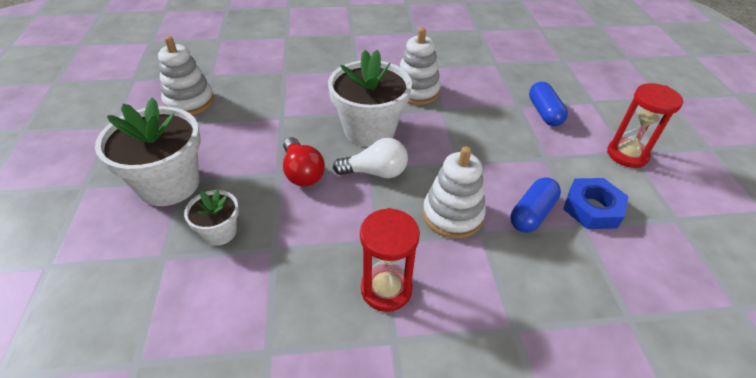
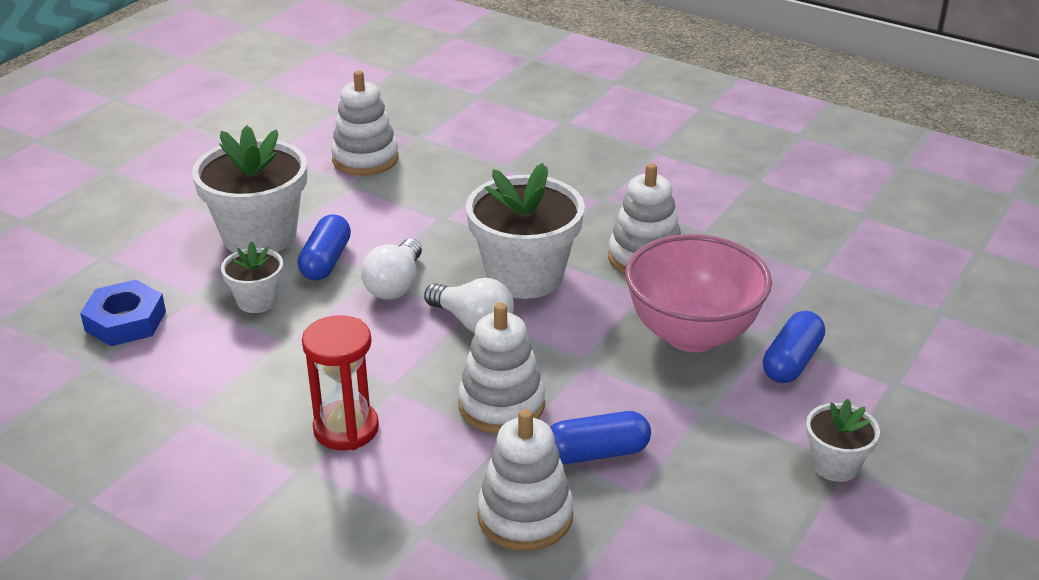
camera: 40 degrees right, 10 degrees down
red light bulb [283,137,325,187] -> white light bulb [361,239,422,300]
blue nut [563,178,629,229] -> blue nut moved to [80,280,166,346]
red hourglass [607,83,683,168] -> white flower pot [806,399,880,482]
none -> blue capsule [297,214,351,280]
none -> white stacking toy [477,409,574,551]
none -> pink bowl [625,234,772,352]

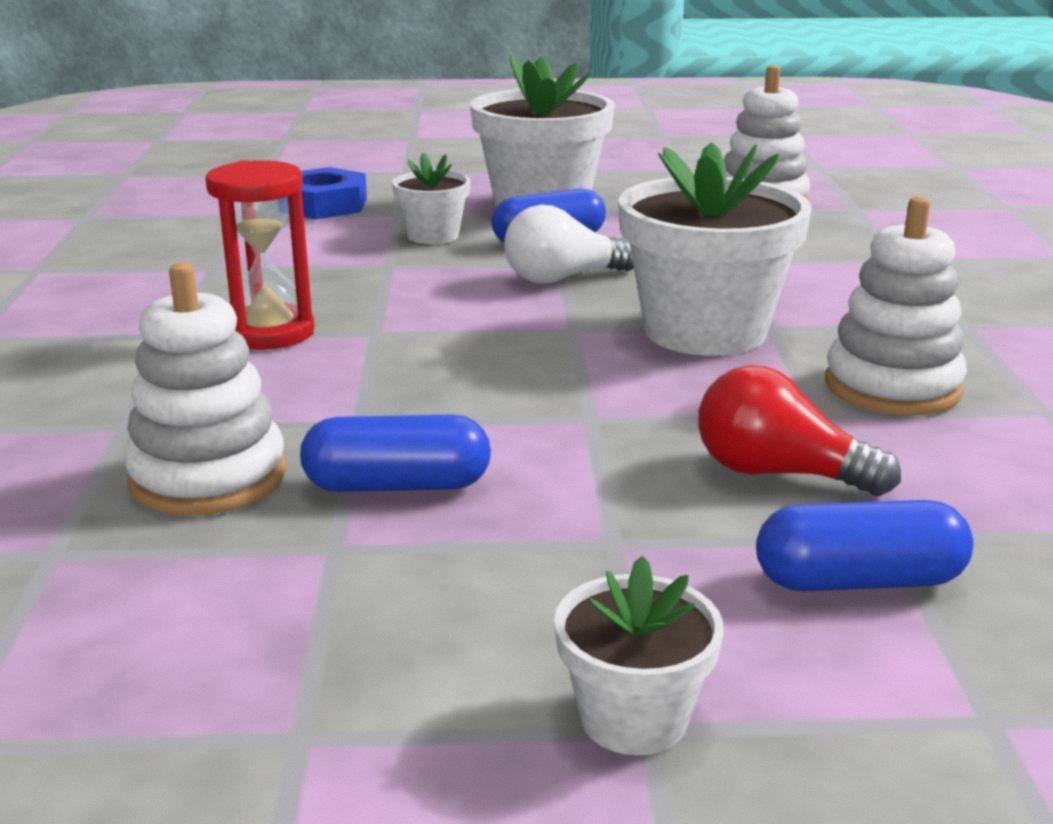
camera: 55 degrees right, 10 degrees down
white light bulb [424,278,514,333] -> none
white stacking toy [458,302,545,434] -> none
blue capsule [550,411,651,464] -> blue capsule turned 45 degrees counterclockwise [300,414,491,492]
pink bowl [625,234,772,352] -> red light bulb [698,365,901,496]

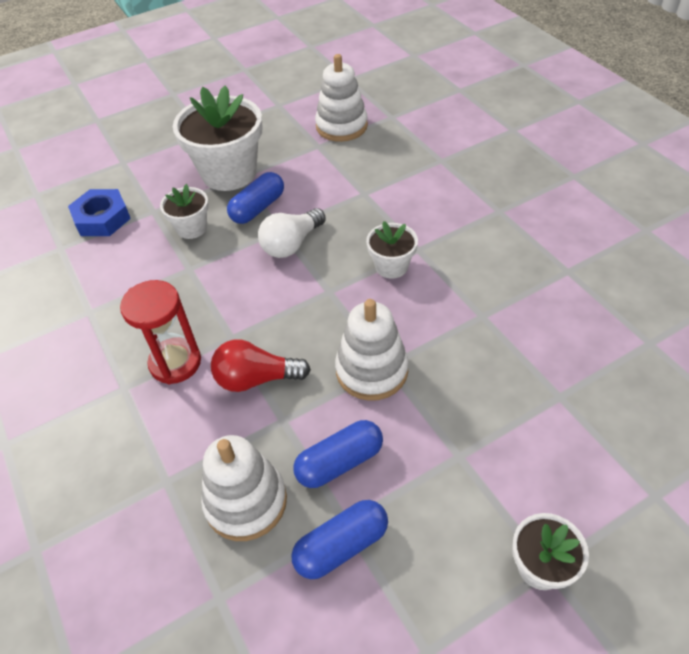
camera: 25 degrees left, 25 degrees up
white flower pot [618,142,812,356] -> white flower pot [366,221,418,279], size x0.51
red light bulb [698,365,901,496] -> red light bulb moved to [211,339,311,392]
blue capsule [756,500,973,592] -> blue capsule moved to [291,500,388,579]
white stacking toy [825,196,967,416] -> white stacking toy moved to [335,299,409,401]

